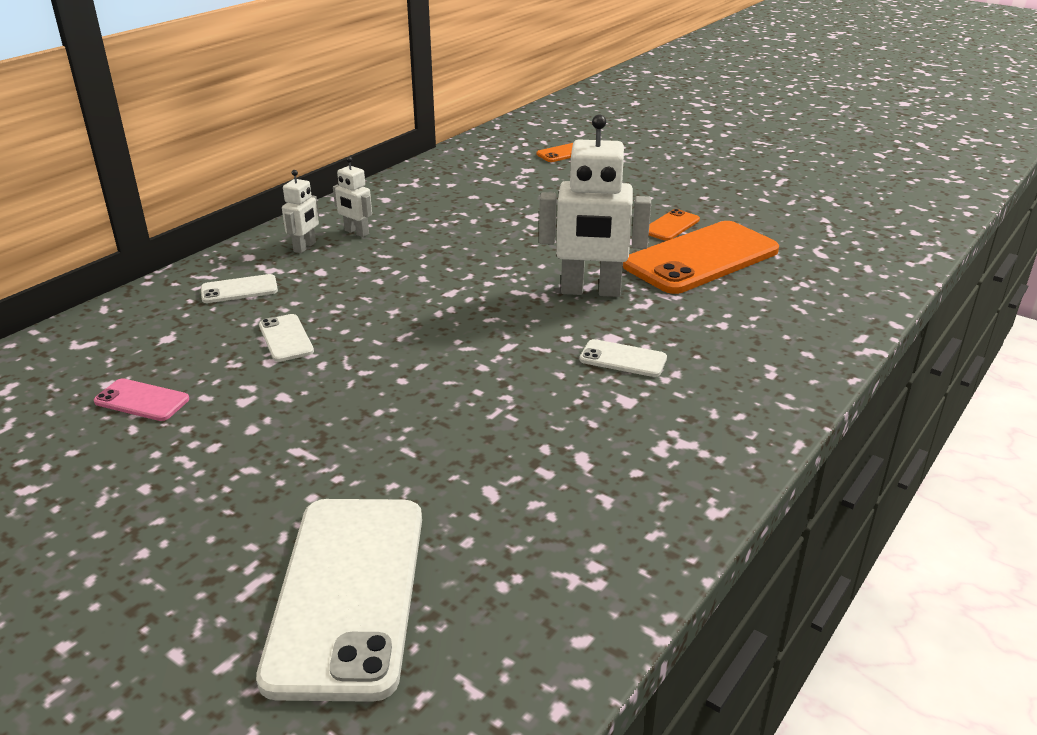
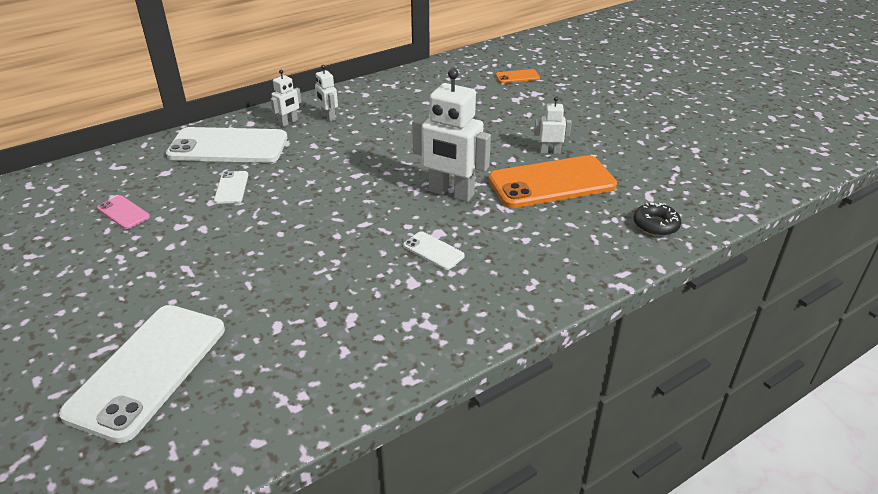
camera: 20 degrees right, 5 degrees up
white phone [201,274,278,303] -> white phone [166,127,287,163], size x2.25
orange phone [649,209,700,241] -> white robot [534,97,572,154]
none -> black donut [634,202,681,236]

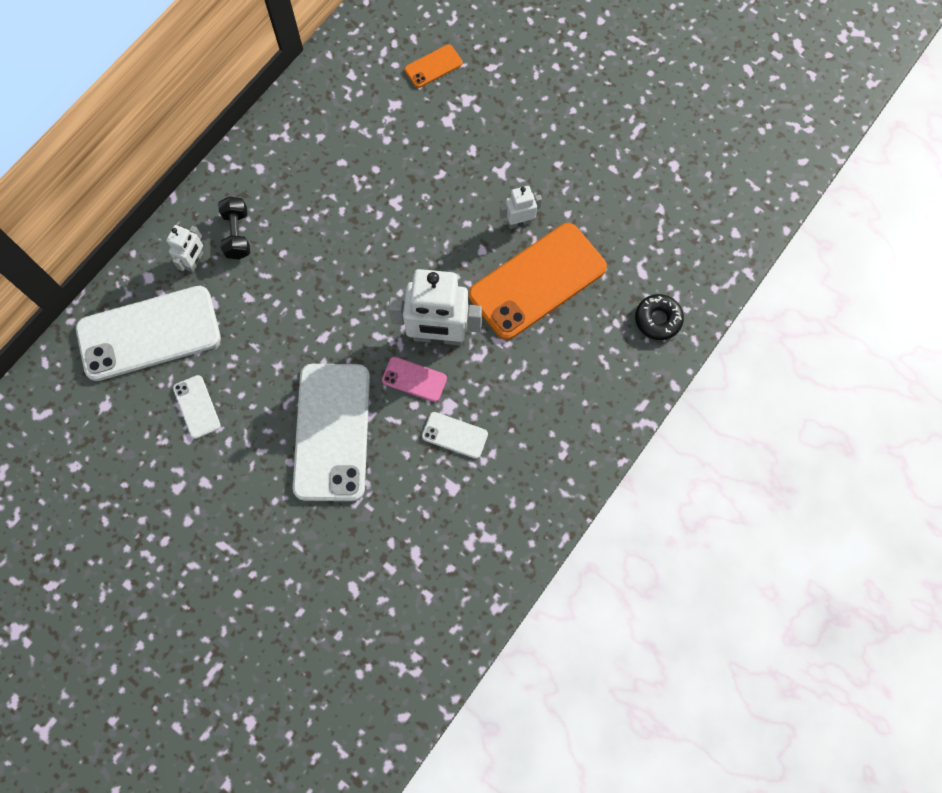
camera: 20 degrees left, 35 degrees up
white phone [59,305,225,443] -> white phone moved to [293,364,370,501]
pink phone [97,195,150,229] -> pink phone moved to [382,357,447,402]
white robot [315,65,338,122] -> black dumbbell [218,197,250,259]

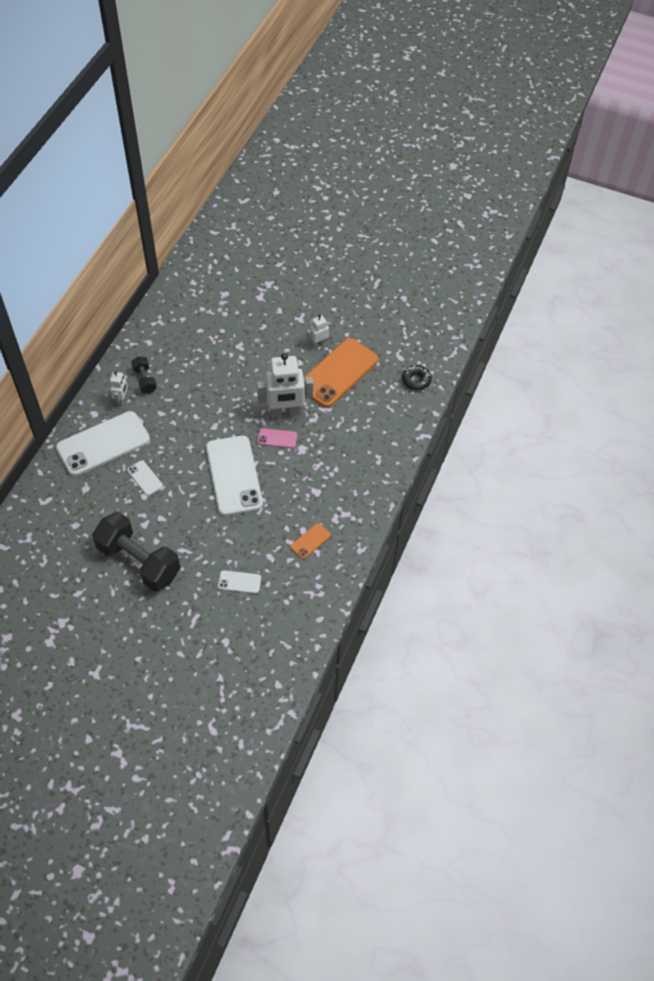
camera: 15 degrees left, 15 degrees down
orange phone [404,45,462,88] -> orange phone moved to [290,523,331,559]
white phone [422,412,488,459] -> white phone moved to [218,570,261,594]
none -> black dumbbell [92,512,180,591]

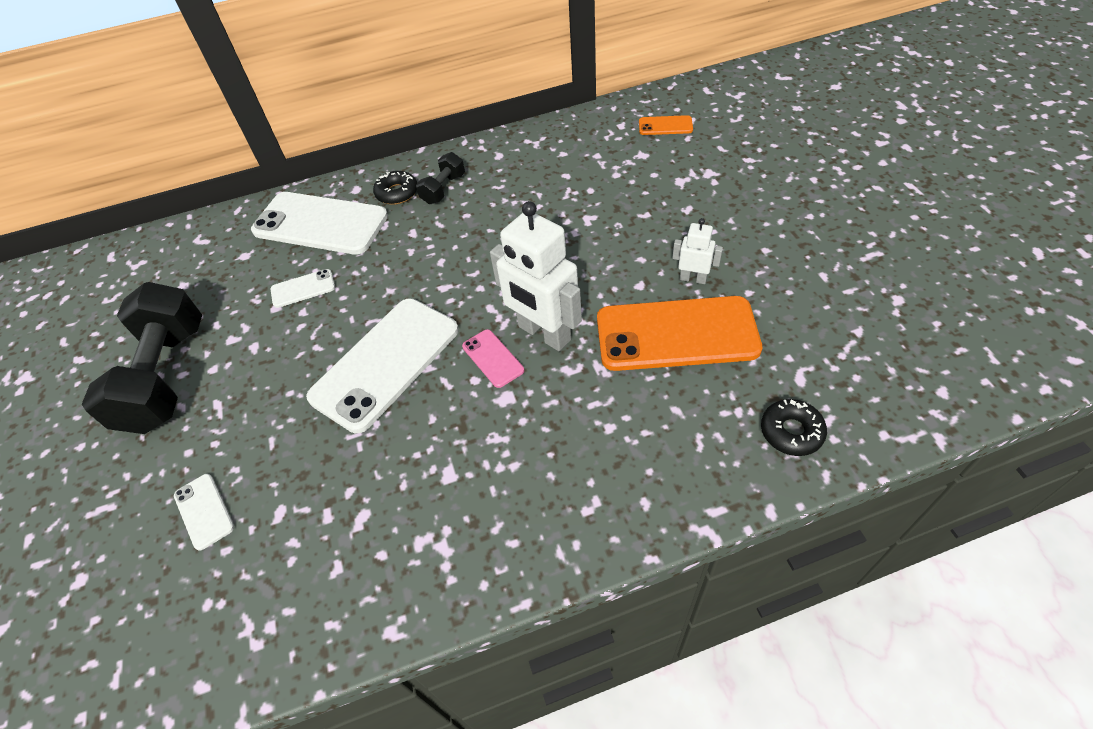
camera: 55 degrees right, 5 degrees down
white robot [110,371,128,406] -> black donut [373,171,417,205]
white phone [127,460,163,496] -> white phone turned 60 degrees clockwise [270,269,335,308]
orange phone [290,523,331,559] -> orange phone moved to [639,115,693,135]

